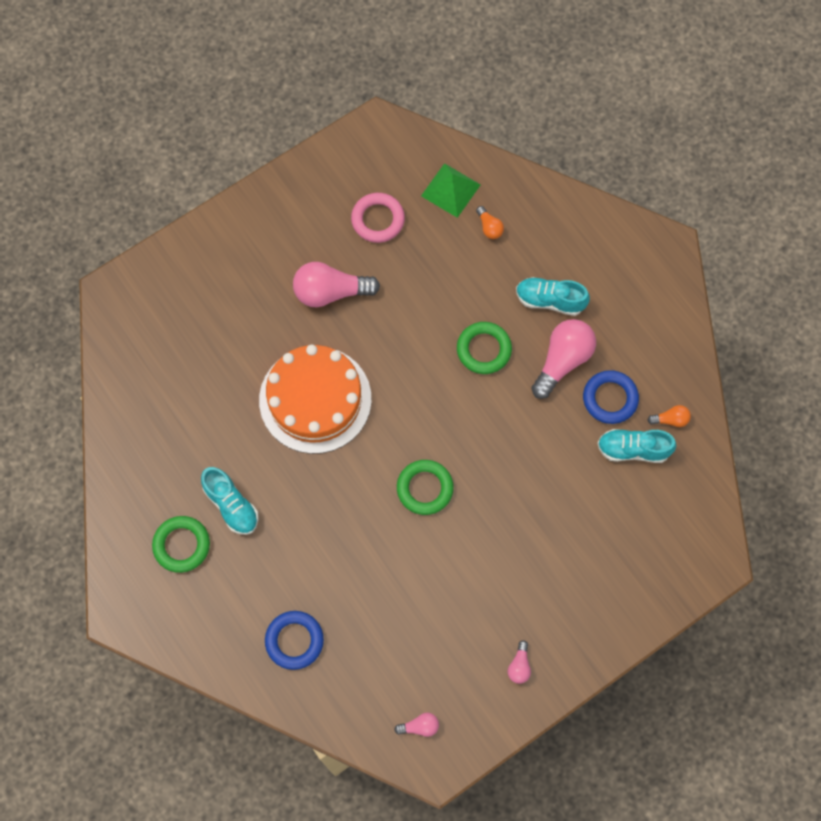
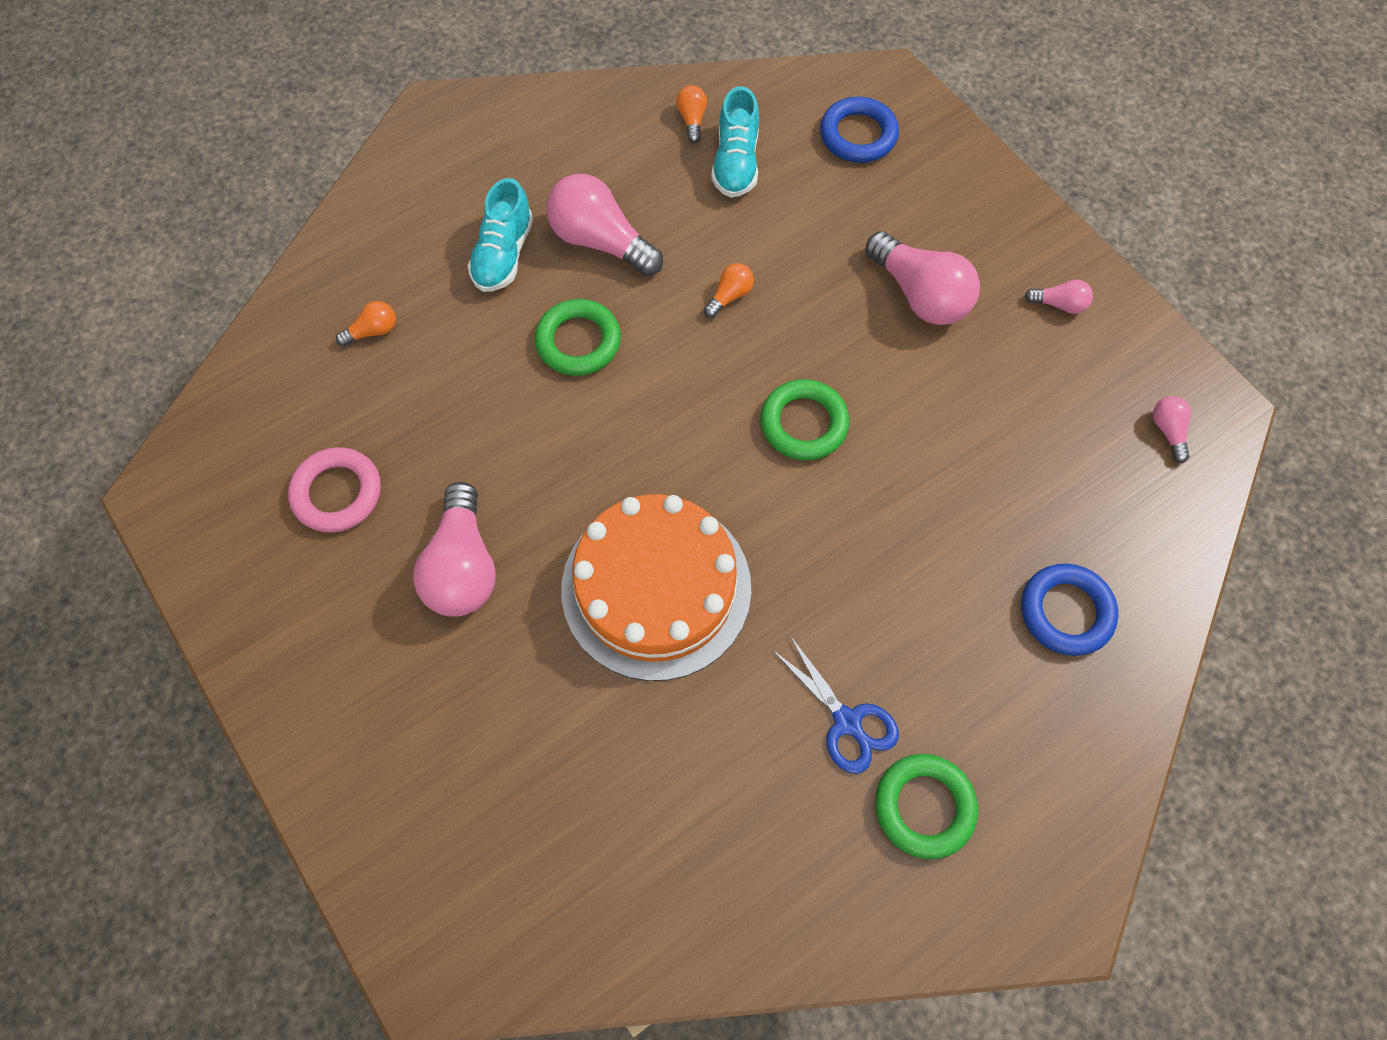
camera: 90 degrees left, 5 degrees down
turquoise shoe [201,467,258,535] -> blue scissors [773,636,899,774]
green pyramid [421,163,481,218] -> none
blue ring [583,370,639,424] -> blue ring moved to [820,97,899,163]
none -> orange light bulb [704,263,754,318]
none -> pink light bulb [865,231,980,325]

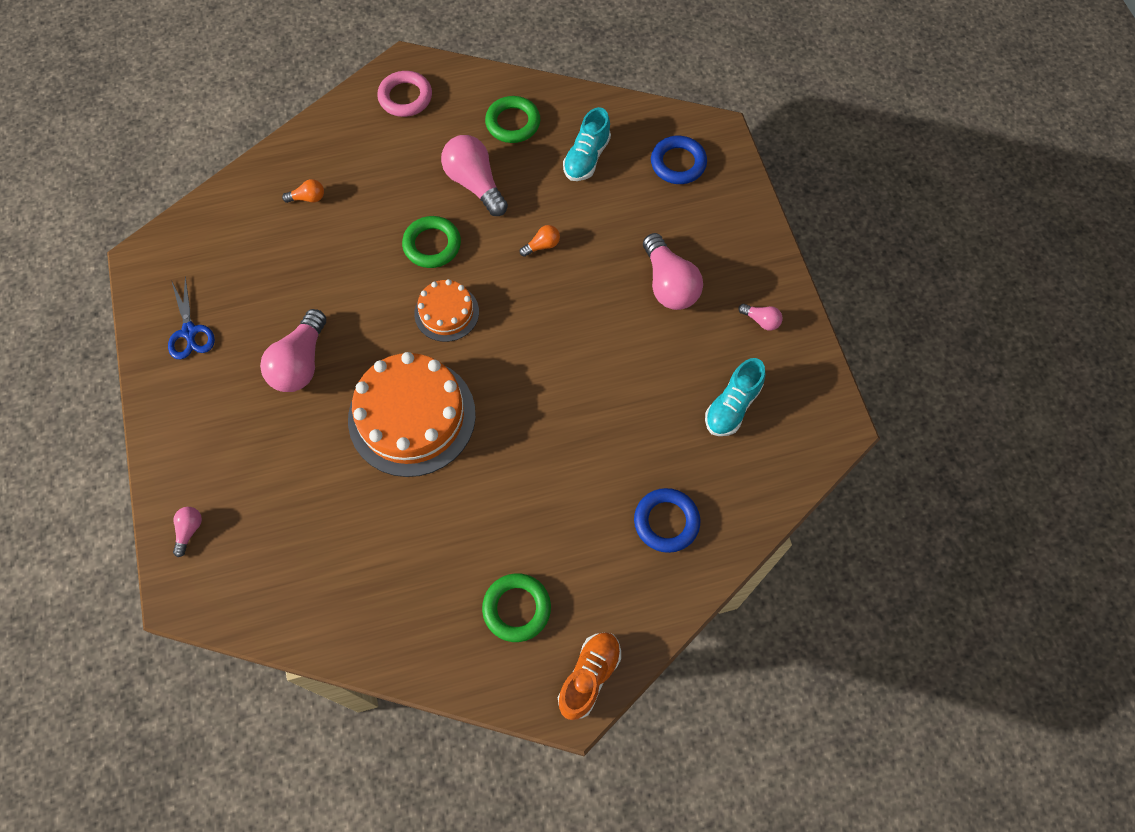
camera: 20 degrees right, 0 degrees up
pink ring [288,447,381,533] -> pink ring moved to [377,71,432,117]
turquoise shoe [467,178,533,292] -> turquoise shoe moved to [705,358,766,436]
orange light bulb [676,85,707,143] -> none
green ring [760,379,850,460] -> green ring moved to [485,96,540,143]
blue scissors [773,636,899,774] -> blue scissors moved to [168,276,215,359]
pink light bulb [1153,396,1191,463] -> pink light bulb moved to [173,507,202,557]
none -> orange cake [414,279,479,342]
none -> orange shoe [558,632,621,720]

